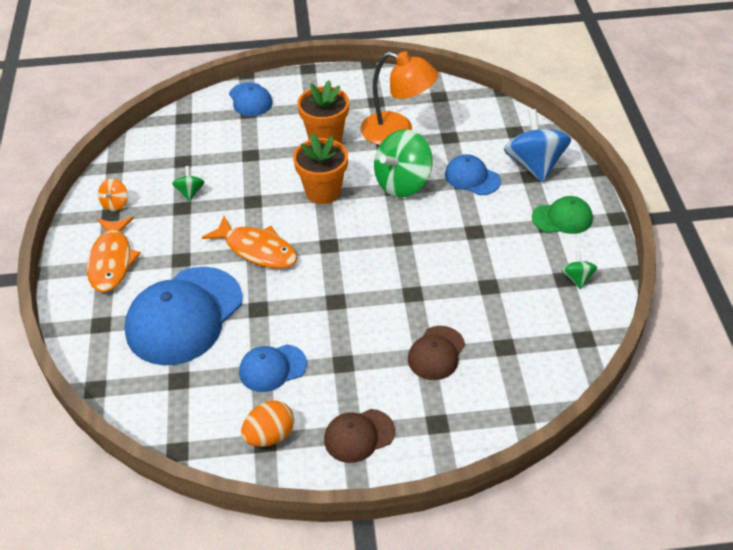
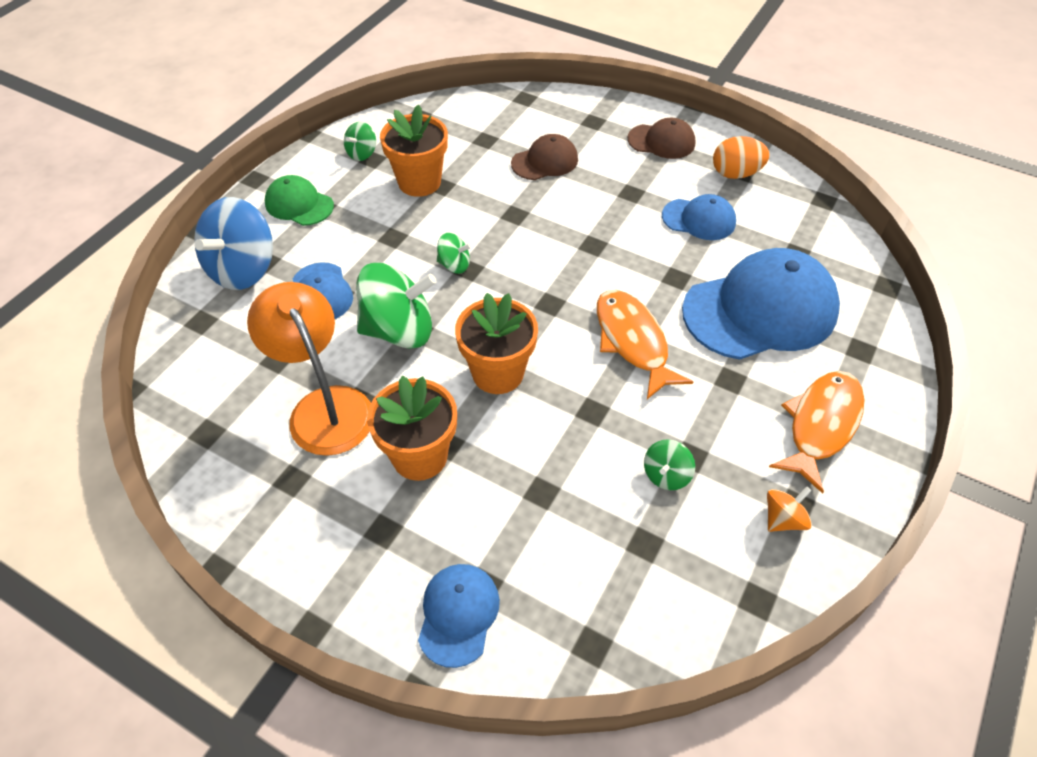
camera: 145 degrees left, 5 degrees up
none -> orange flower pot [380,105,448,197]
none -> green spinning top [437,233,472,274]

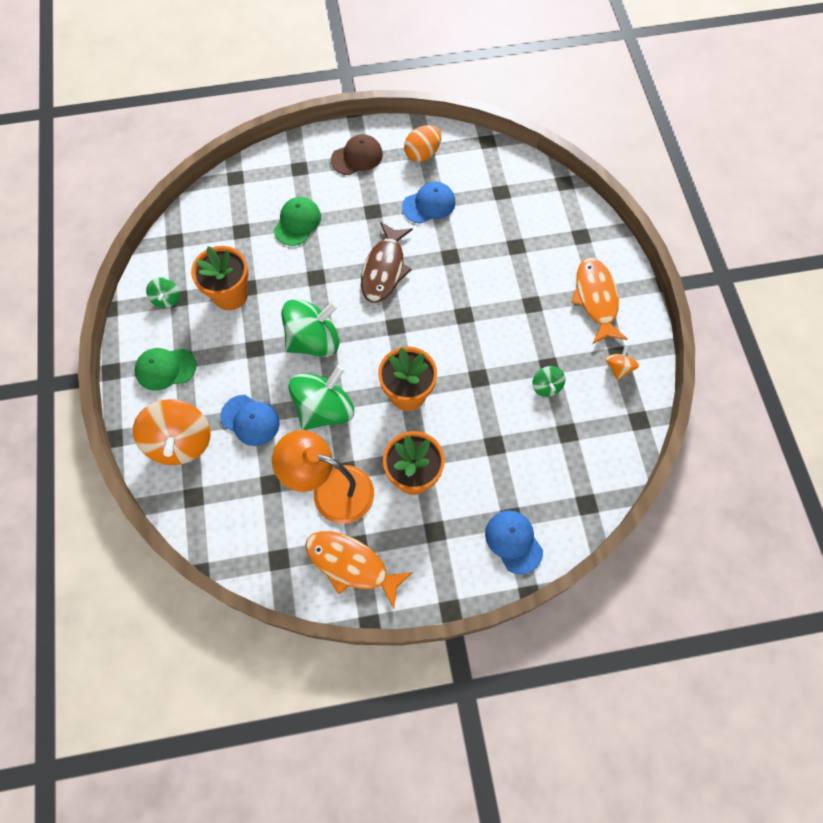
camera: 40 degrees left, 15 degrees up
blue spinning top [194,197,273,290] -> orange spinning top [133,399,211,465]
green spinning top [437,233,472,274] -> green spinning top [281,299,339,357], size x2.10
brown cap [511,134,578,180] -> green cap [274,197,321,246]
orange fish [597,290,693,399] -> orange fish moved to [305,531,413,609]
blue cap [682,248,840,360] -> none
none -> brown fish [361,222,413,303]

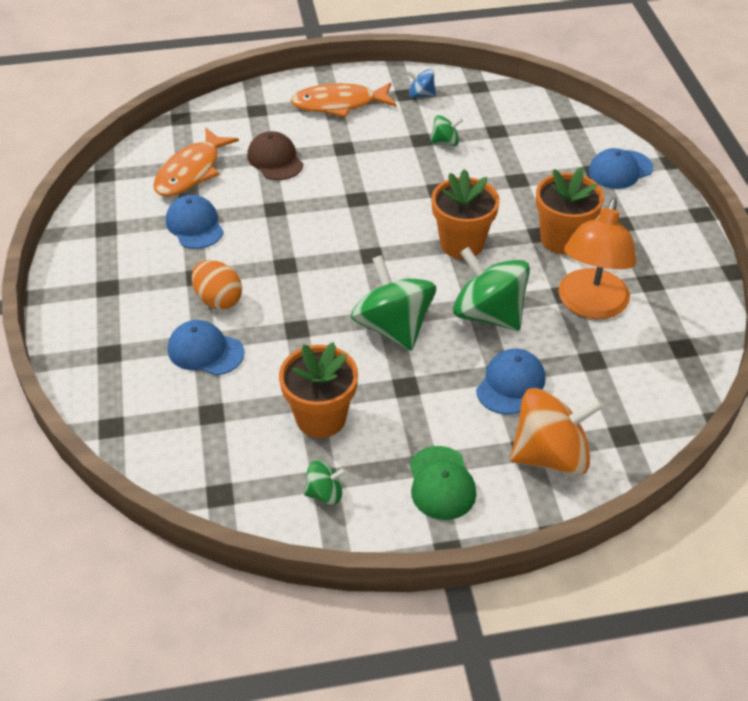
camera: 90 degrees left, 20 degrees down
green cap [274,197,321,246] -> blue cap [168,320,244,376]
orange fish [305,531,413,609] -> orange fish moved to [153,128,239,197]
brown cap [331,134,383,175] -> brown cap moved to [247,131,303,180]
brown fish [361,222,413,303] -> none
orange egg [404,125,441,162] -> orange egg moved to [192,260,242,310]
orange spinning top [605,345,639,380] -> blue spinning top [407,69,436,98]

